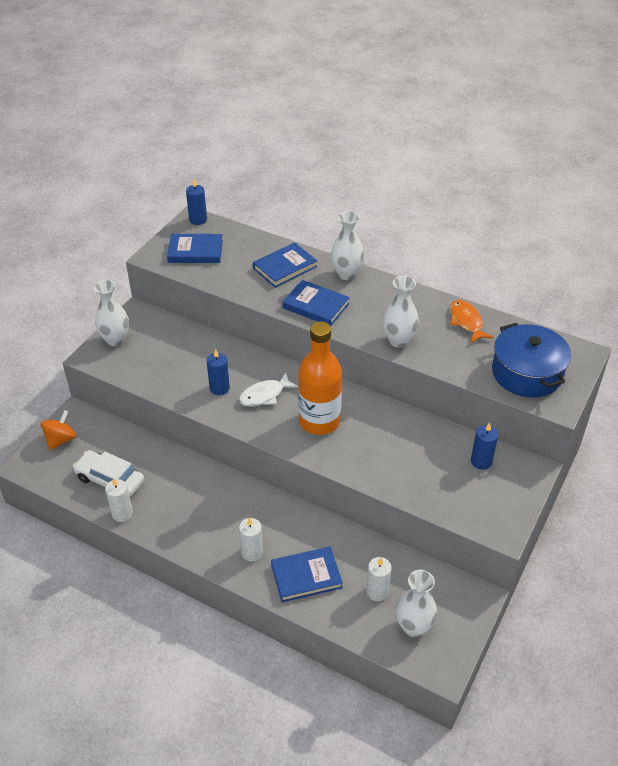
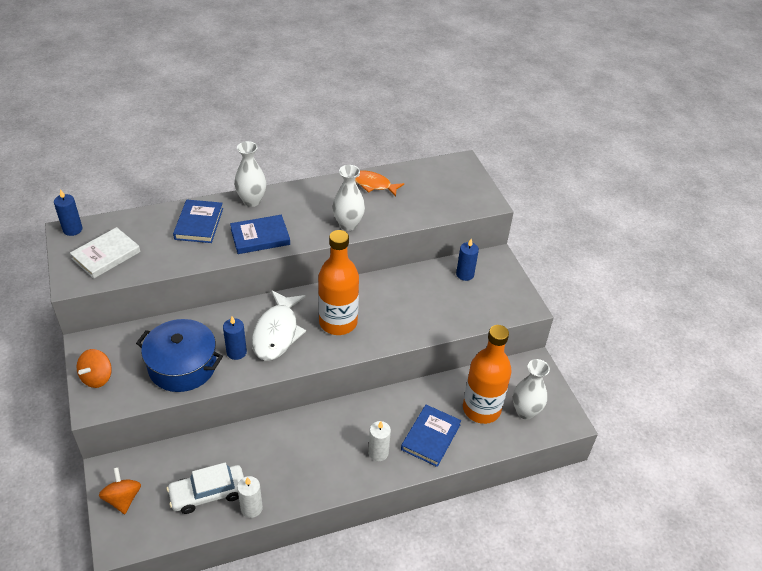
camera: 50 degrees left, 0 degrees up
white vase [94,280,129,346] -> orange spinning top [77,349,112,388]
blue book [167,234,223,263] -> white book [70,227,140,279]
white fish [239,373,298,407] -> white fish [252,290,306,361], size x1.55
white candle [366,557,392,601] -> orange bottle [463,325,512,424]
blue pot [492,323,571,398] -> blue pot moved to [136,319,223,392]

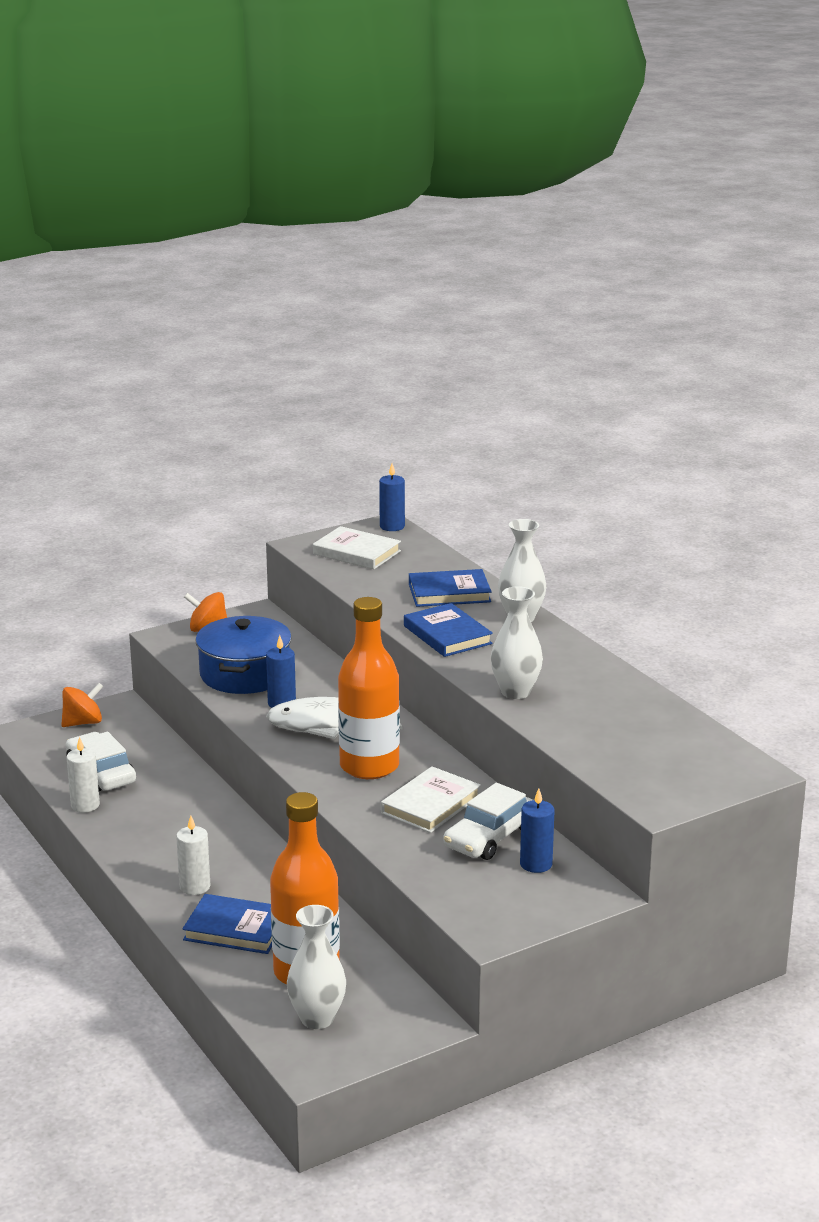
camera: 80 degrees right, 20 degrees down
orange fish [355,170,404,196] -> none
none -> white book [381,766,481,833]
none -> white car [444,783,533,860]

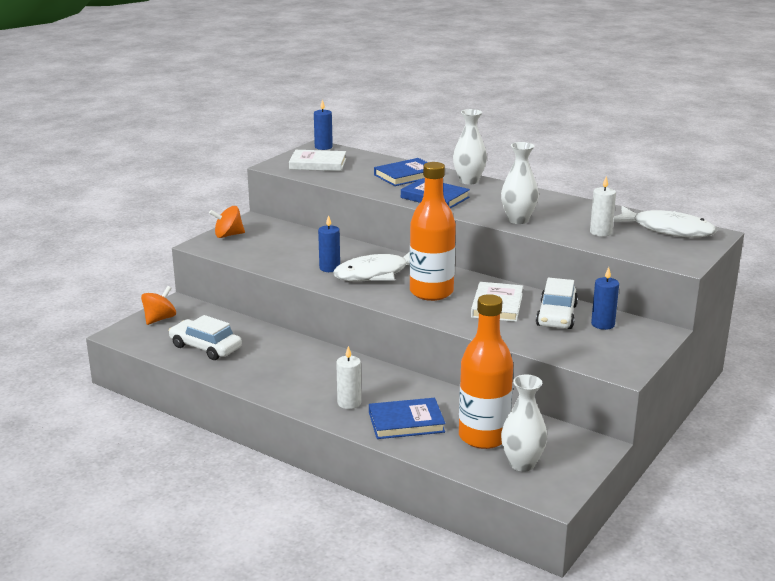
camera: 25 degrees left, 0 degrees up
white candle [67,737,100,812] -> white candle moved to [590,176,616,237]
blue pot [195,616,292,694] -> none
none -> white fish [613,206,716,238]

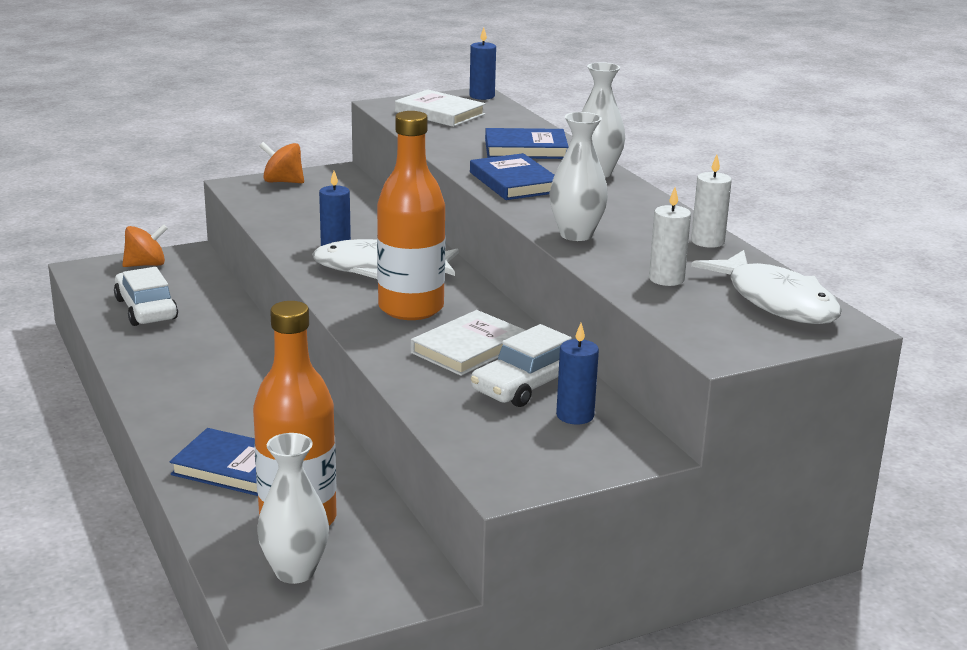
camera: 30 degrees right, 0 degrees up
white candle [336,346,361,409] -> white candle moved to [691,155,732,248]

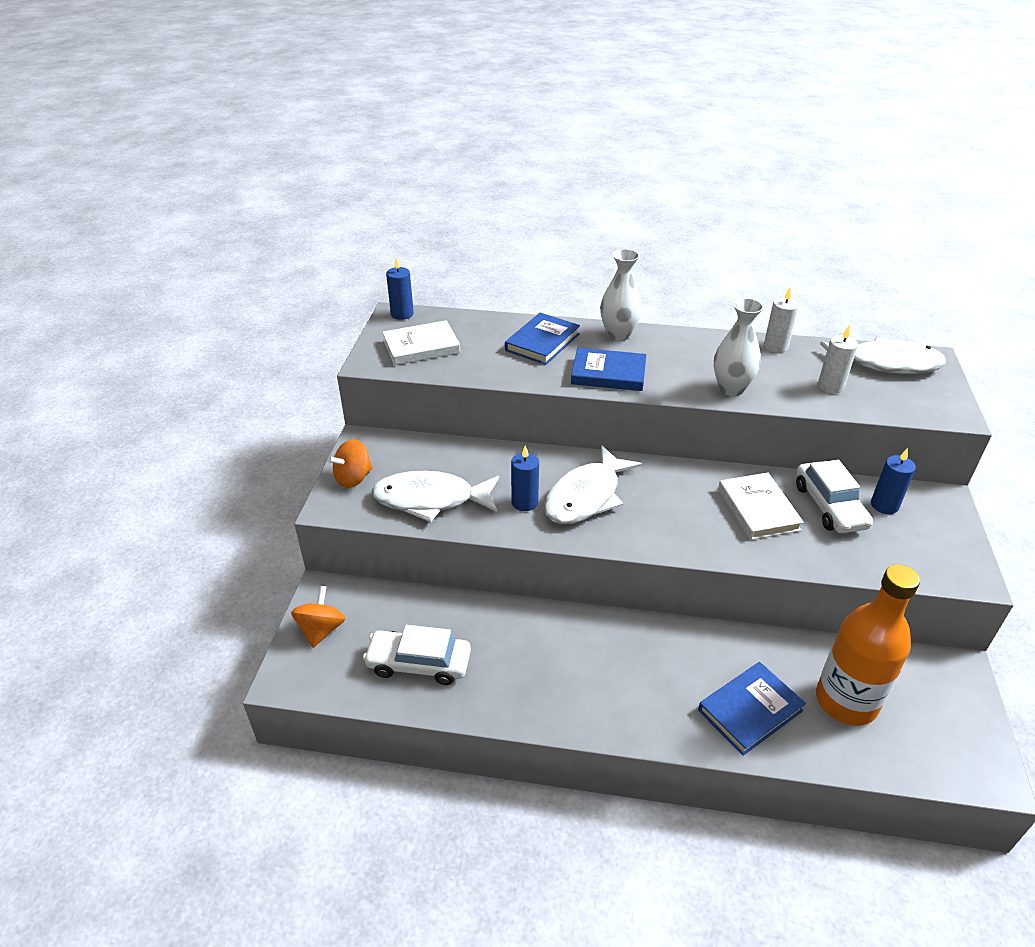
camera: 55 degrees left, 15 degrees up
white vase [257,433,329,584] -> none
orange bottle [377,111,446,320] -> none
none -> white fish [371,471,499,522]

